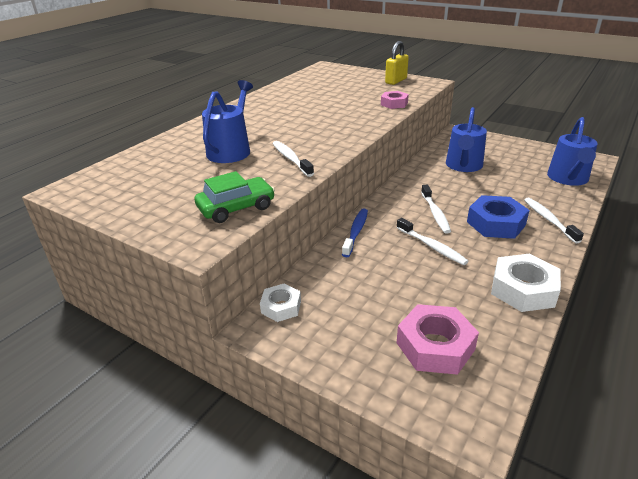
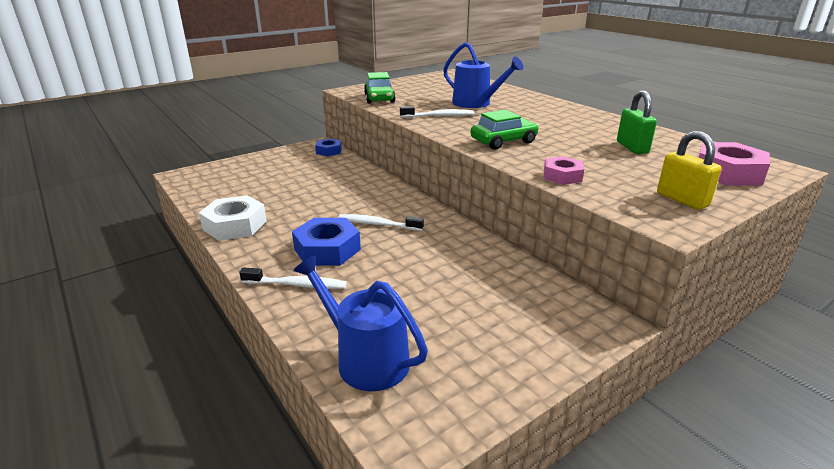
camera: 110 degrees right, 5 degrees down
white nut [260,283,301,322] -> blue nut [315,138,342,156]
blue toothbrush [342,208,368,257] -> none
white toothbrush [396,218,468,265] -> none
pink nut [397,304,479,375] -> pink nut moved to [698,142,770,185]
blue watering can [446,107,487,172] -> none
none -> green car [471,110,539,150]
none -> green padlock [617,90,657,154]

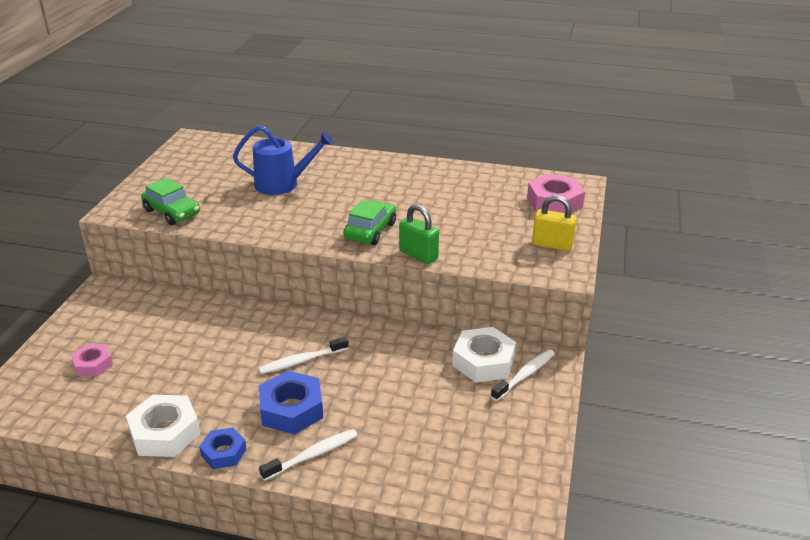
camera: 40 degrees left, 5 degrees up
blue watering can [293,255,428,391] -> none
blue nut [315,138,342,156] -> blue nut moved to [199,427,247,469]
white toothbrush [400,106,475,118] -> white toothbrush moved to [491,349,555,401]
pink nut [544,156,584,185] -> pink nut moved to [71,344,113,376]
green padlock [617,90,657,154] -> green padlock moved to [399,204,439,264]
none -> white nut [452,327,516,383]

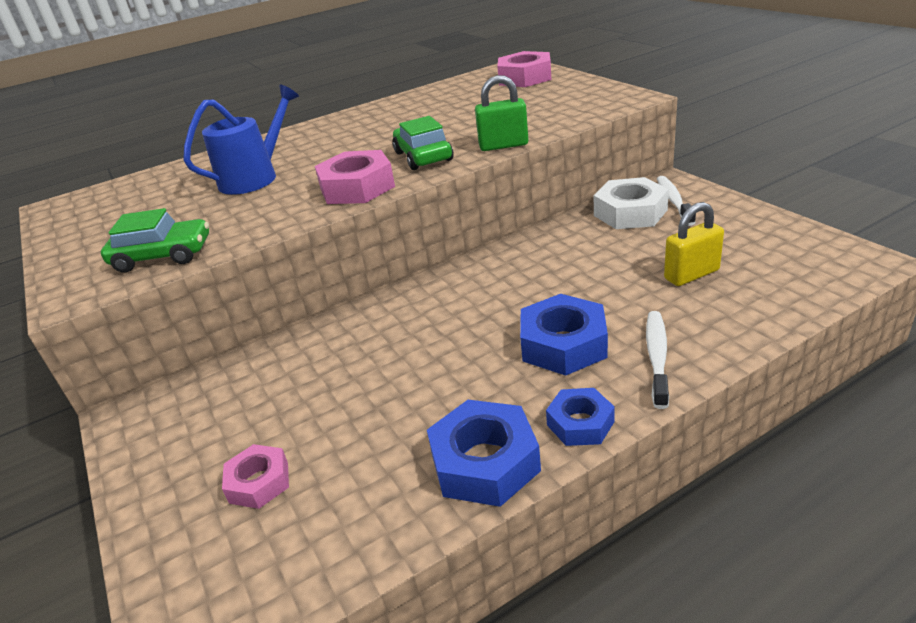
camera: 40 degrees left, 0 degrees up
white nut [126,395,200,457] -> blue nut [427,400,541,507]
white toothbrush [259,337,349,374] -> none
yellow padlock [532,195,577,251] -> yellow padlock moved to [664,202,724,286]
none -> pink nut [315,150,395,204]

